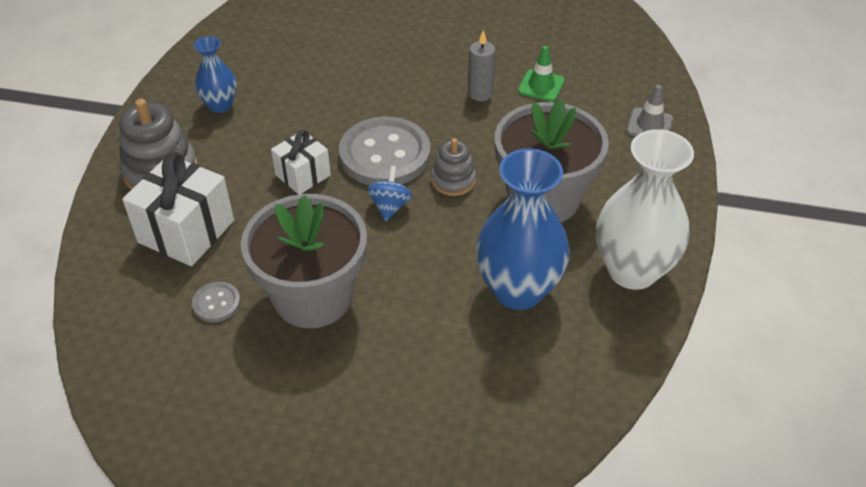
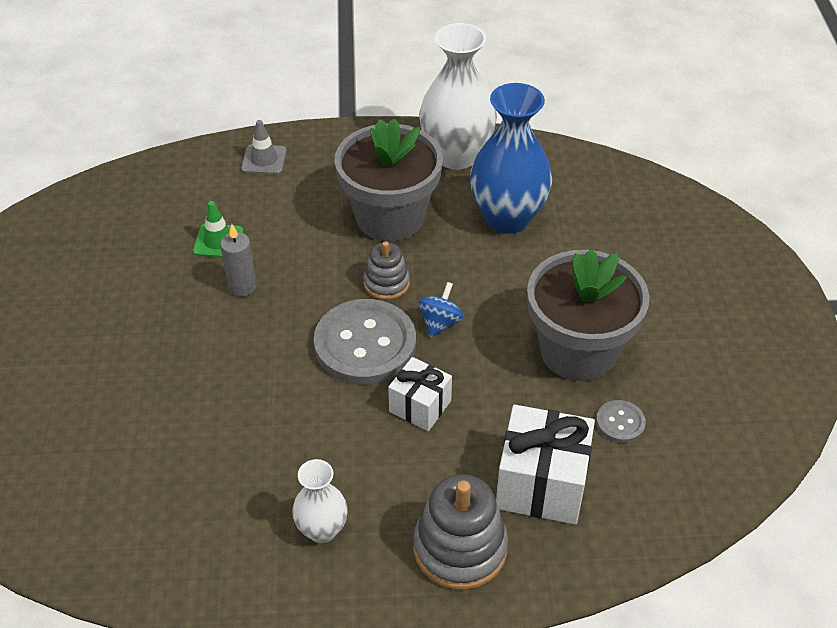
camera: 105 degrees left, 0 degrees up
blue vase [194,36,237,113] -> white vase [292,459,348,543]
blue spinning top [367,166,412,221] -> blue spinning top turned 120 degrees clockwise [418,282,463,338]

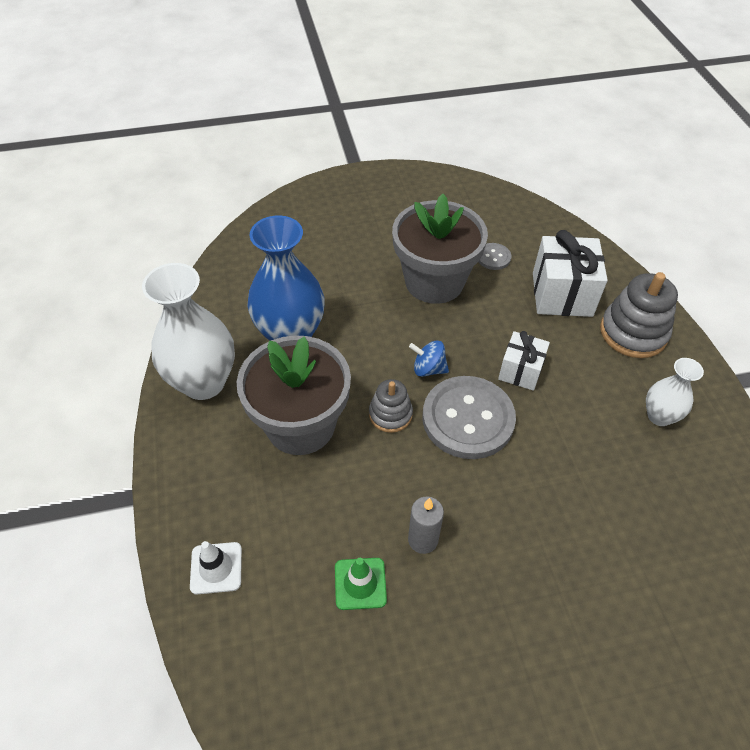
camera: 100 degrees left, 5 degrees up
grey traffic cone [241,120,287,174] -> white traffic cone [190,541,242,594]

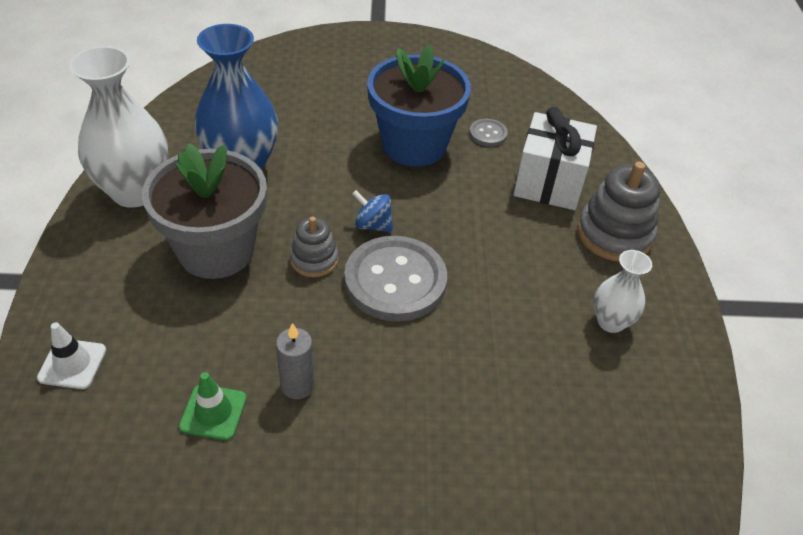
camera: 10 degrees right, 5 degrees down
grey flower pot [392,194,488,304] -> blue flower pot [367,45,471,167]
white gift [498,331,550,391] -> none

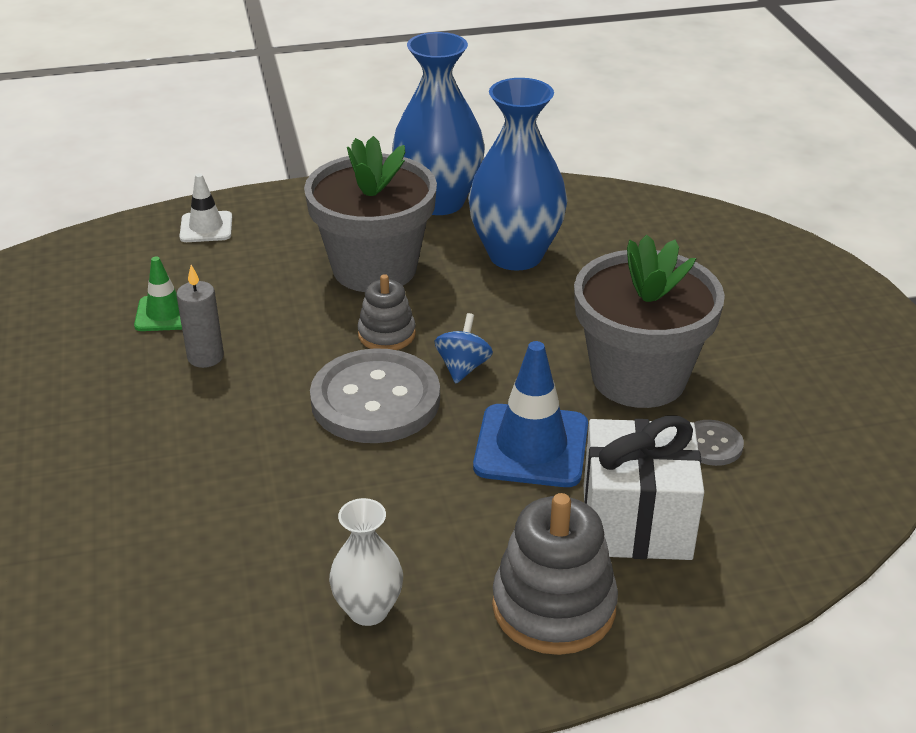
camera: 80 degrees right, 10 degrees down
white vase [69,46,168,208] -> blue vase [392,32,485,215]
blue flower pot [367,45,471,167] -> grey flower pot [574,234,725,408]
none -> blue traffic cone [473,341,588,487]

